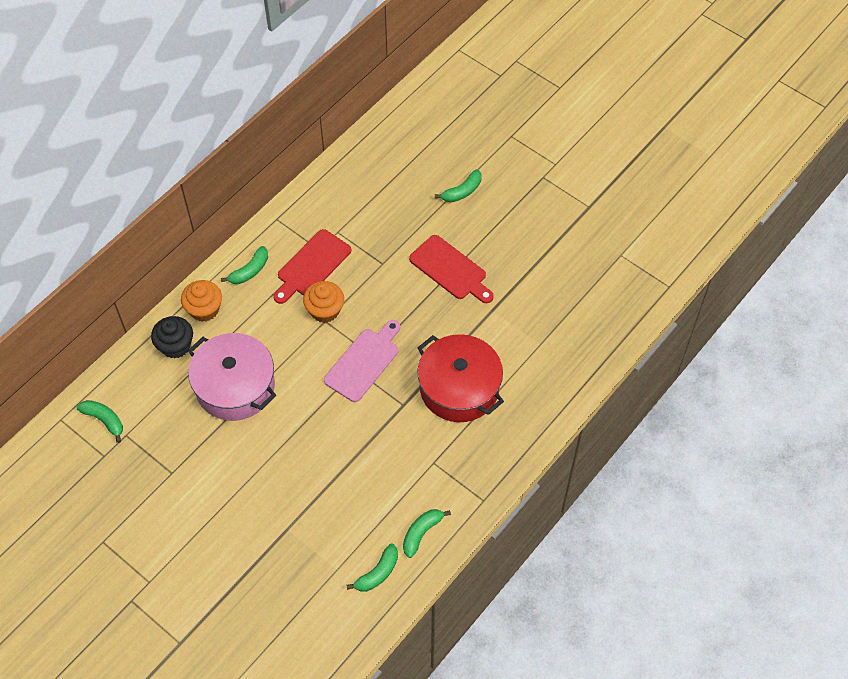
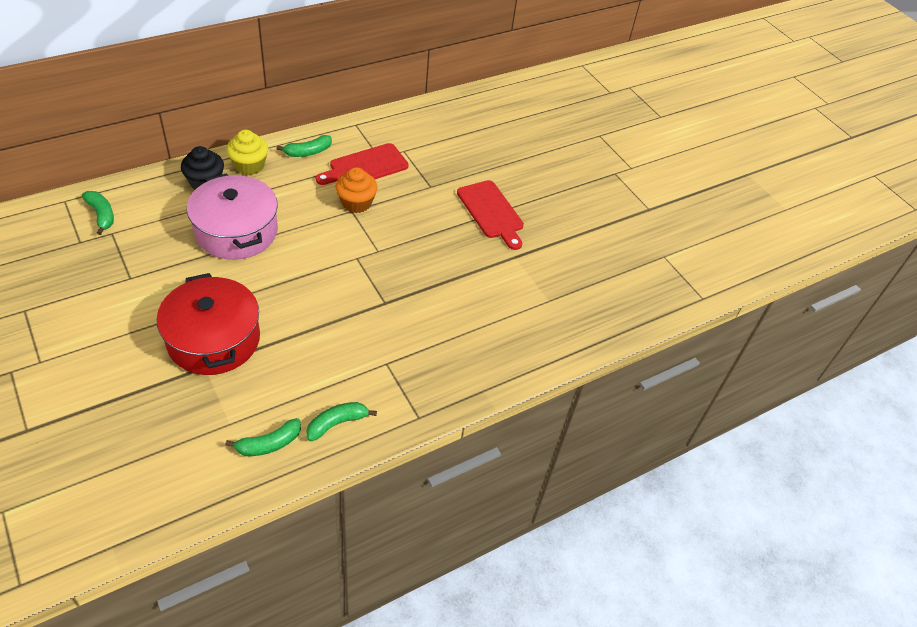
camera: 15 degrees right, 10 degrees down
orange cupcake [181,280,222,322] -> yellow cupcake [226,130,268,175]
pink cutting board [324,320,400,402] -> none
red pot [417,334,504,422] -> red pot moved to [157,273,260,375]
green banana [435,170,482,202] -> none

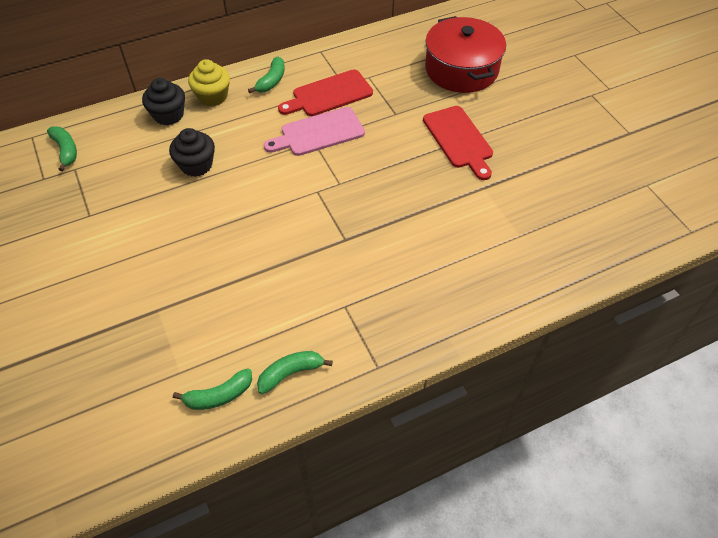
camera: 10 degrees right, 5 degrees up
red pot [157,273,260,375] -> red pot moved to [425,16,506,93]
pink pot [187,173,278,260] -> black cupcake [169,128,215,177]
green banana [276,135,332,157] -> green banana turned 45 degrees counterclockwise [248,57,285,93]
orange cupcake [336,167,378,213] -> pink cutting board [263,107,365,156]

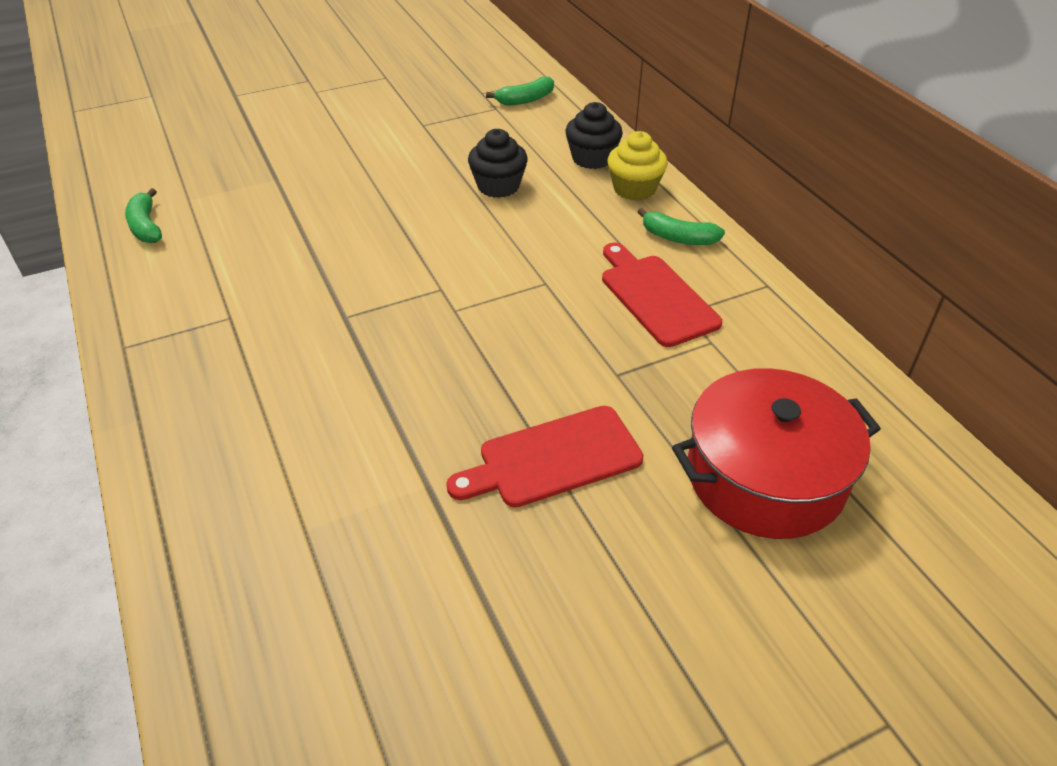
camera: 90 degrees right, 10 degrees down
green banana [257,351,333,394] -> none
pink cutting board [263,107,365,156] -> none

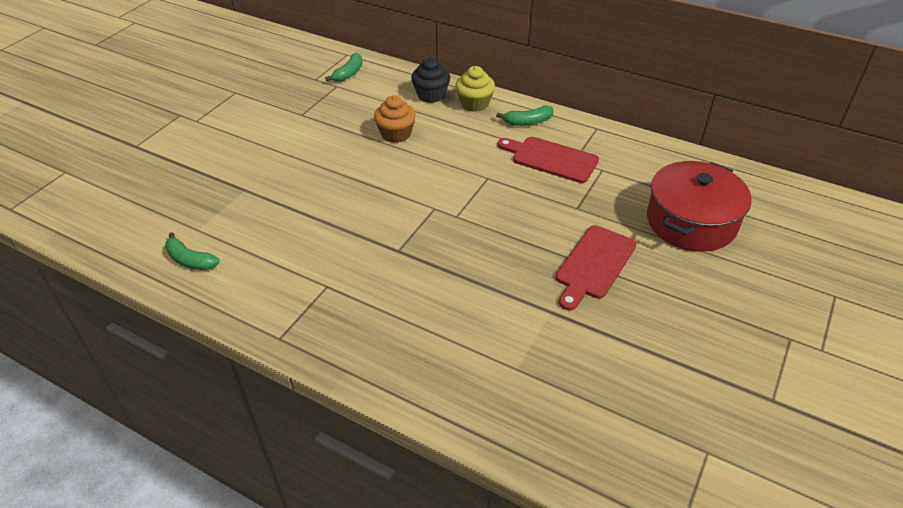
camera: 35 degrees left, 0 degrees up
black cupcake [468,129,528,198] -> orange cupcake [374,95,416,143]

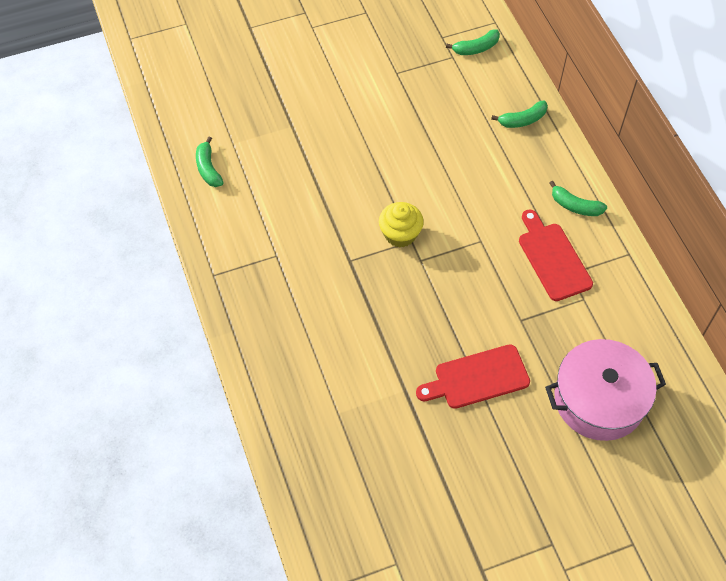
camera: 40 degrees right, 15 degrees up
orange cupcake [374,95,416,143] -> none
black cupcake [411,58,450,103] -> green banana [491,101,548,128]
yellow cupcake [455,66,495,112] -> yellow cupcake moved to [379,202,424,248]
red pot [647,161,752,252] -> pink pot [545,339,666,441]

